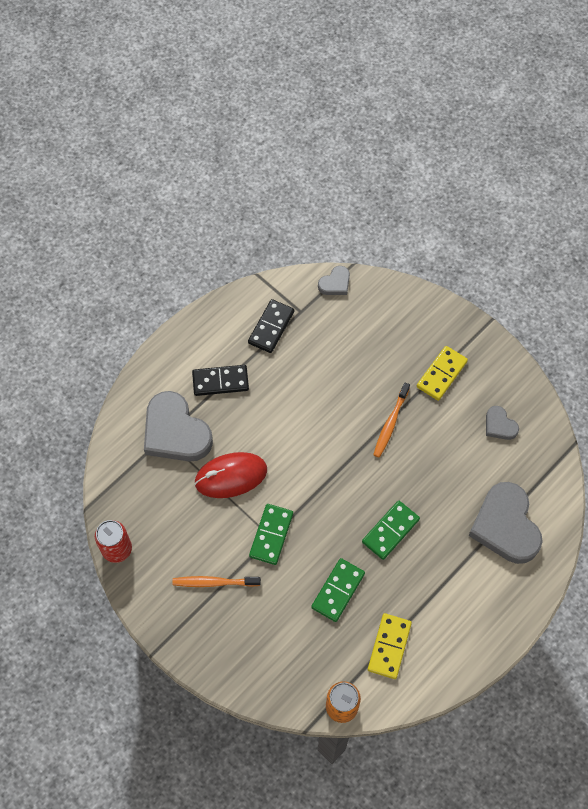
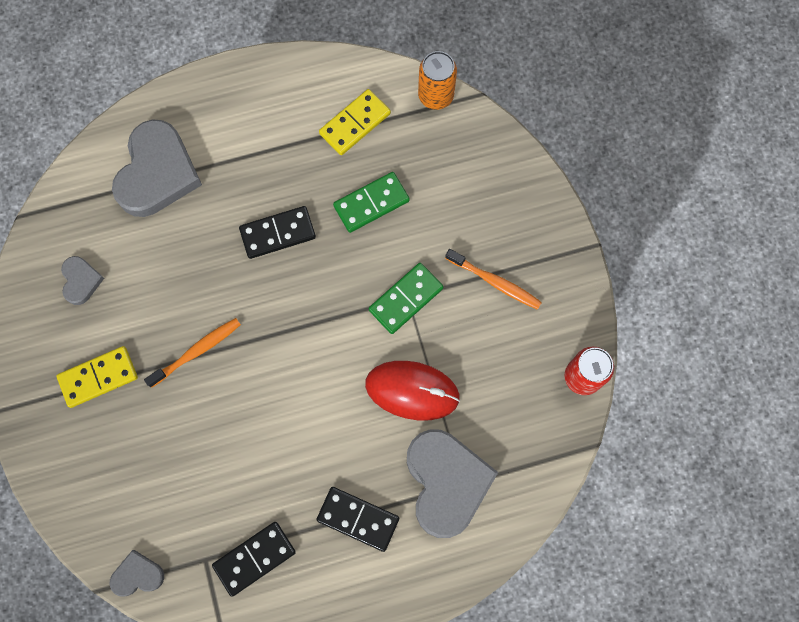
camera: 150 degrees left, 10 degrees up
green domino [362,501,420,560] -> black domino [239,206,316,259]

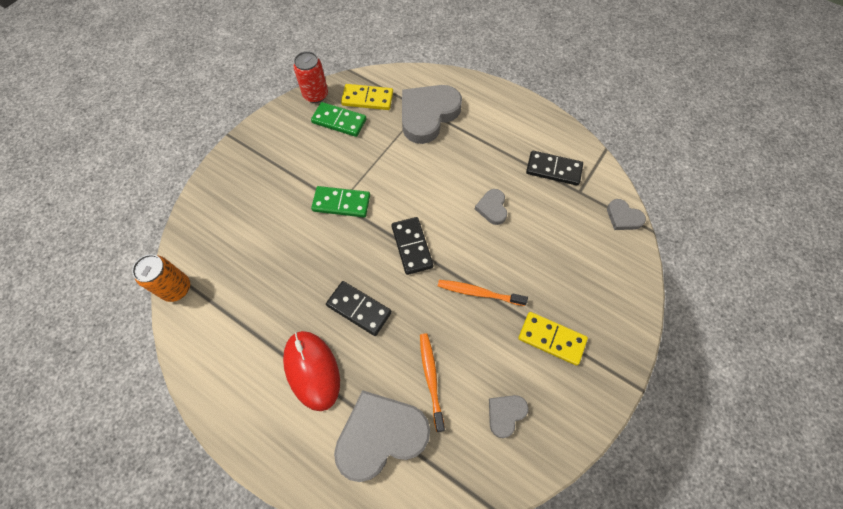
camera: 130 degrees left, 10 degrees down
black domino [316,487,399,552] -> black domino moved to [391,217,433,275]
yellow domino [319,89,391,155] -> yellow domino moved to [341,84,393,110]
green domino [333,172,410,233] -> green domino moved to [311,102,367,137]
red mouse [365,361,460,420] -> red mouse moved to [283,331,340,411]
orange toothbrush [445,249,542,310] -> orange toothbrush moved to [420,333,445,432]
none -> grey heart [475,189,507,225]

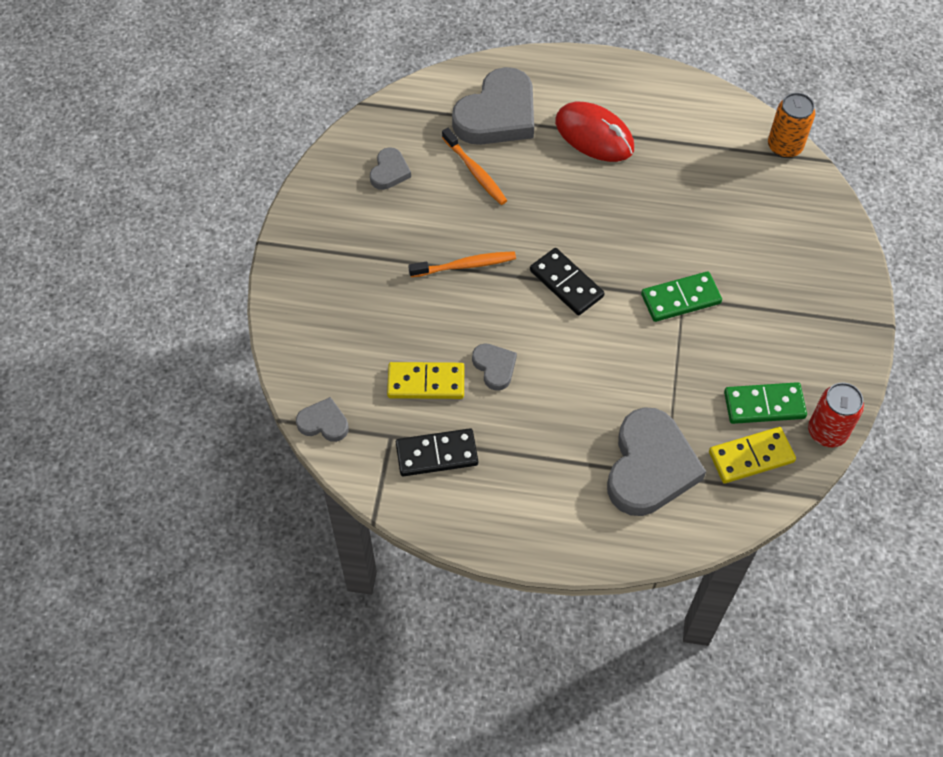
camera: 155 degrees right, 5 degrees down
black domino [326,281,392,336] -> none
yellow domino [518,312,588,366] -> yellow domino moved to [387,362,464,399]

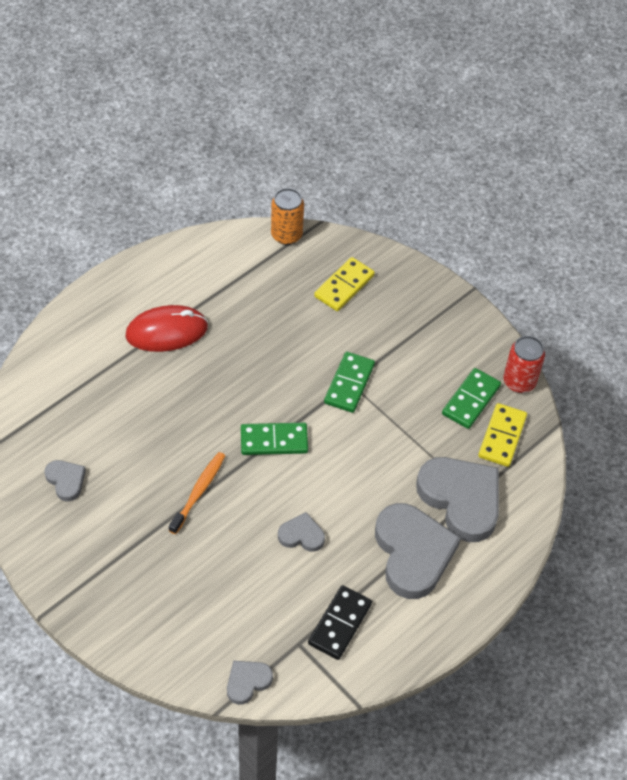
camera: 55 degrees left, 5 degrees down
yellow domino [387,362,464,399] -> yellow domino moved to [314,257,375,311]
orange toothbrush [442,128,508,205] -> none
grey heart [452,67,534,145] -> grey heart moved to [375,503,461,599]
black domino [530,248,604,315] -> green domino [241,423,308,455]

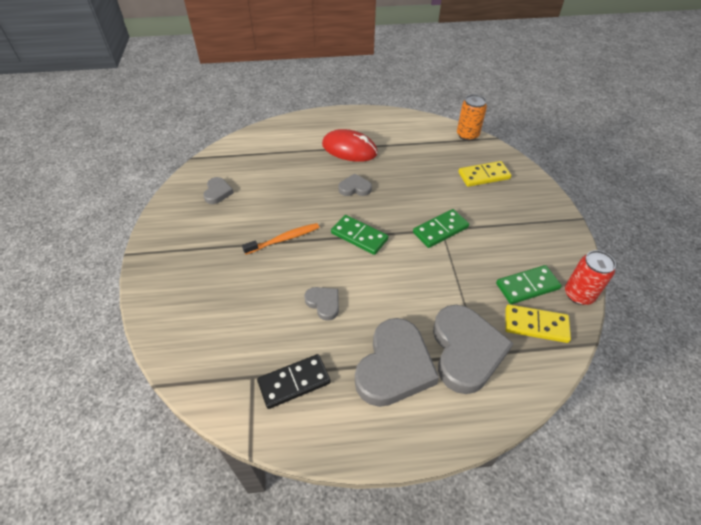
camera: 40 degrees right, 5 degrees down
grey heart [227,661,273,705] -> grey heart moved to [338,174,372,196]
yellow domino [478,403,527,467] -> yellow domino turned 45 degrees clockwise [505,304,571,343]

